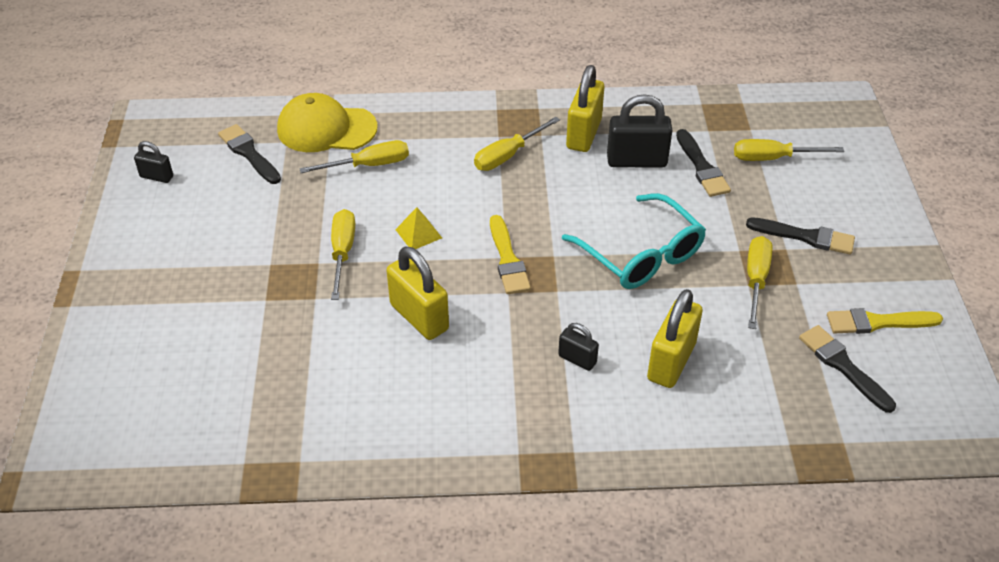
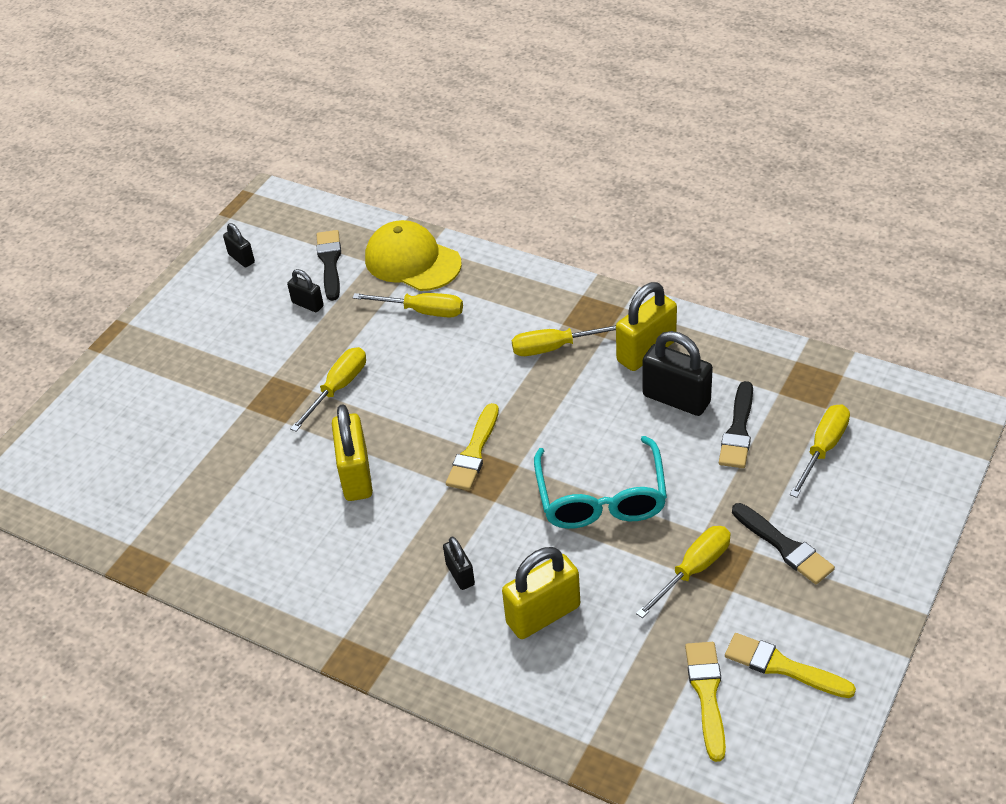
camera: 35 degrees right, 0 degrees up
yellow pyramid [395,207,442,249] -> none
yellow screwdriver [734,139,844,161] -> yellow screwdriver turned 90 degrees clockwise [790,404,850,498]
black brush [799,325,896,413] -> yellow brush [685,642,726,762]
none -> black padlock [287,269,324,312]

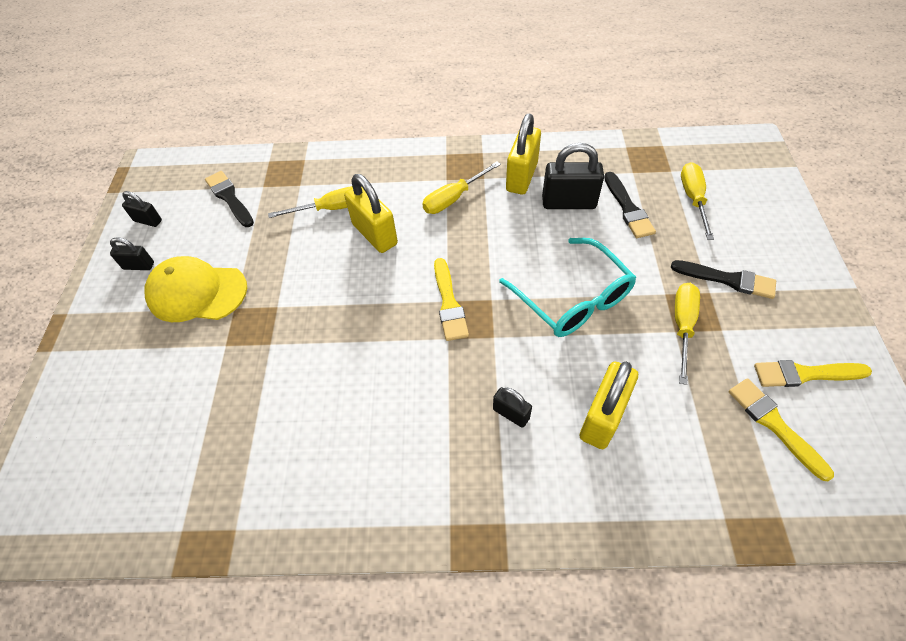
camera: 30 degrees left, 10 degrees up
black padlock [287,269,324,312] -> black padlock moved to [110,237,154,270]
yellow screwdriver [290,347,366,432] -> none
yellow padlock [332,405,373,501] -> yellow padlock moved to [344,174,398,253]
yellow cap [365,220,462,291] -> yellow cap moved to [145,256,247,322]

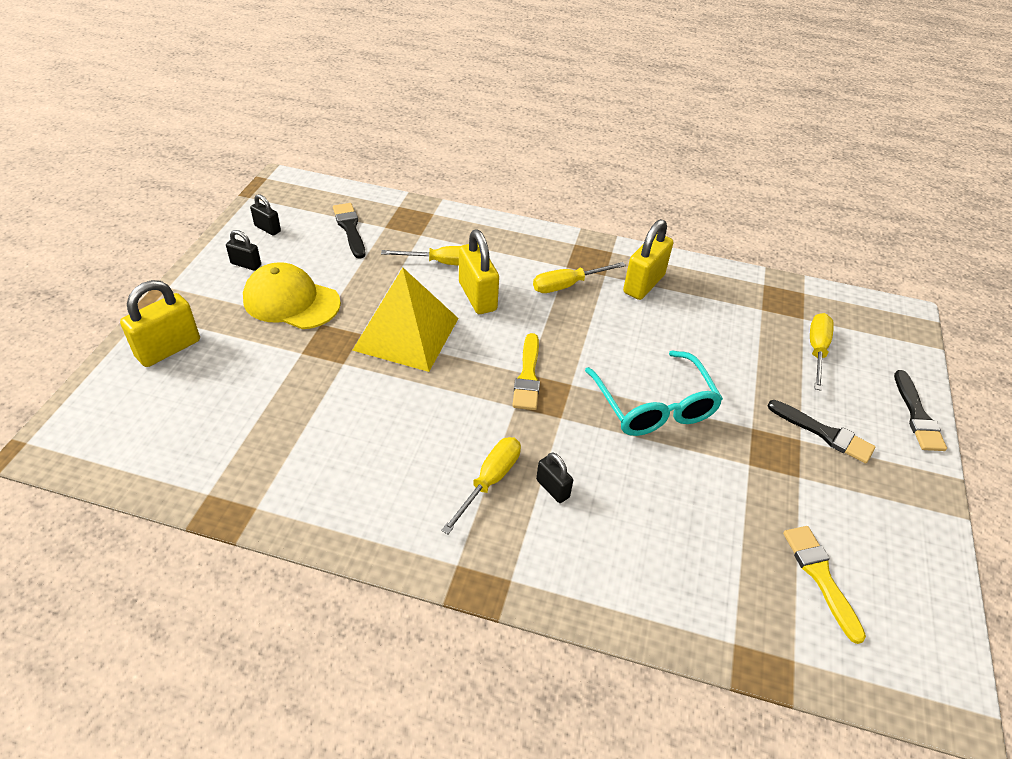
camera: 10 degrees right, 10 degrees down
black padlock [542,143,604,209] -> none
yellow padlock [580,361,638,449] -> yellow padlock moved to [120,280,200,367]
black brush [604,172,656,238] -> black brush moved to [894,370,947,451]
yellow screwdriver [675,283,700,385] -> yellow screwdriver moved to [441,437,521,534]
yellow brush [754,360,872,387] -> none
none -> yellow pyramid [352,268,459,372]

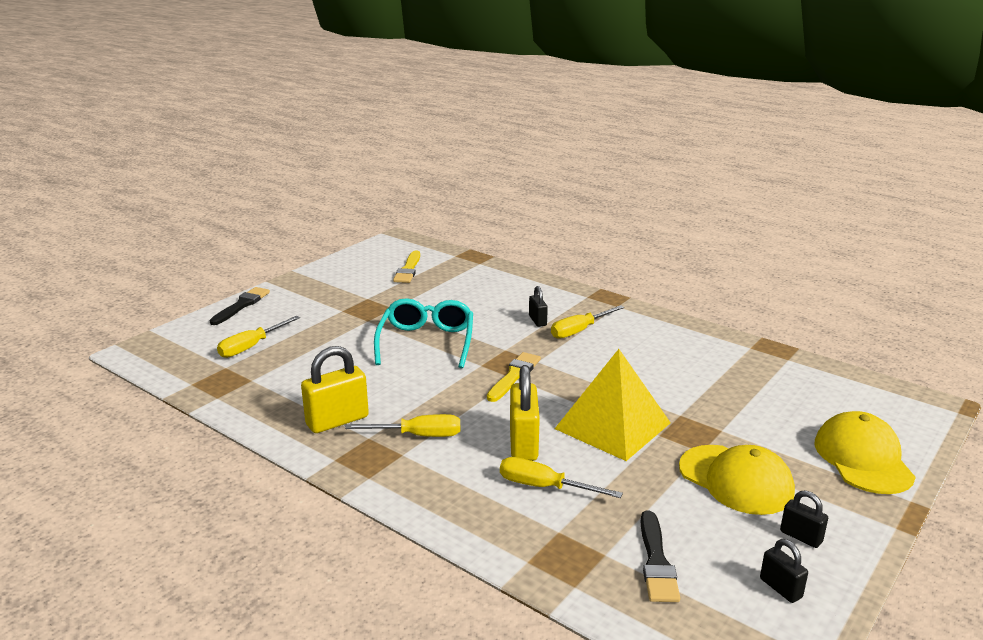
camera: 155 degrees left, 20 degrees down
yellow padlock [120,280,200,367] -> yellow cap [814,411,916,494]
black brush [768,400,875,464] -> none

